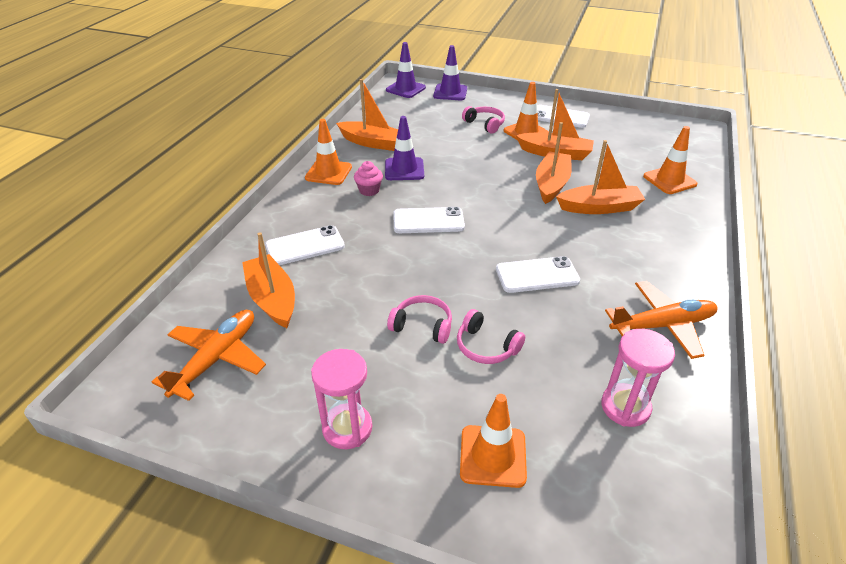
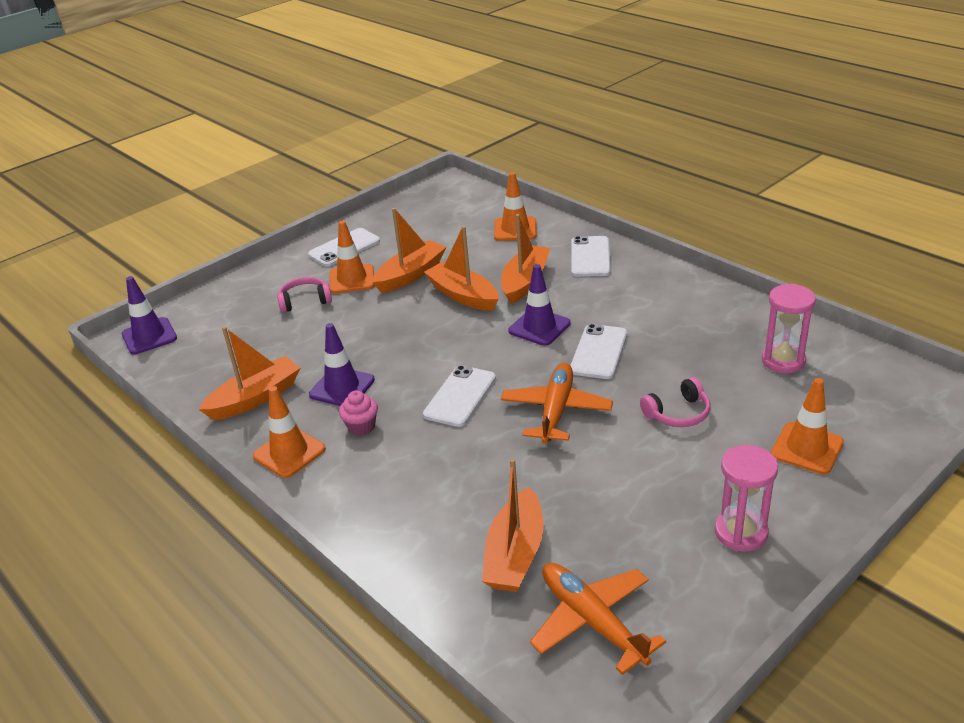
camera: 60 degrees left, 5 degrees down
orange boat [242,232,295,328] -> orange boat turned 75 degrees counterclockwise [482,458,544,592]
white phone [265,225,345,265] -> white phone moved to [571,236,611,277]
pink headphones [387,295,452,344] -> none
purple traffic cone [433,45,467,100] -> purple traffic cone moved to [508,264,571,346]
orange plane [605,281,718,359] -> orange plane moved to [501,363,613,444]

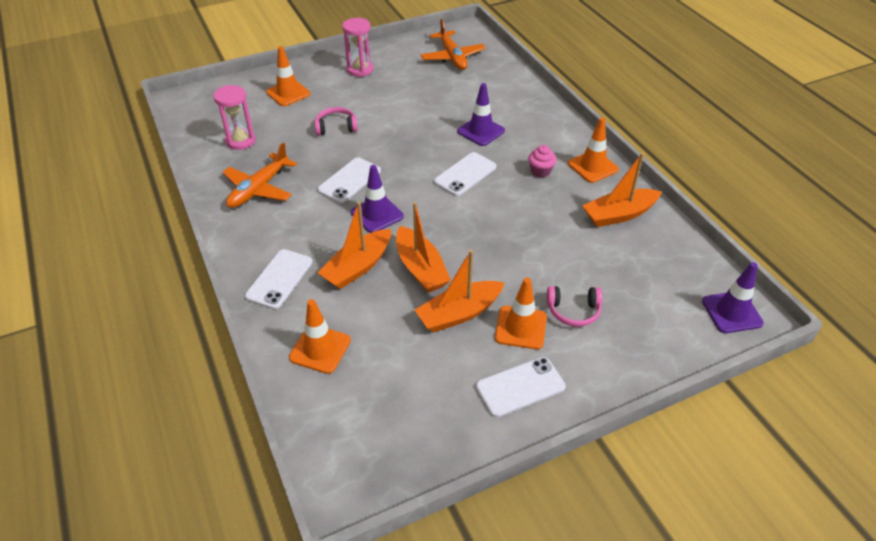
camera: 165 degrees left, 10 degrees up
purple traffic cone [309,323,375,406] -> purple traffic cone moved to [457,83,505,146]
orange boat [482,458,544,592] -> none
orange plane [501,363,613,444] -> orange plane moved to [223,142,297,208]

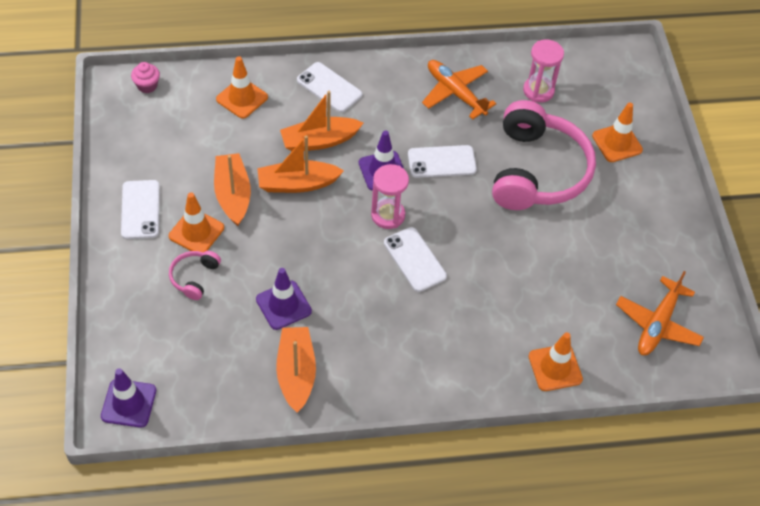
camera: 105 degrees right, 10 degrees up
pink headphones [314,107,358,135] -> pink headphones [492,100,596,210], size x2.38
white phone [318,157,381,203] -> white phone turned 60 degrees counterclockwise [408,145,477,178]
orange boat [318,202,391,289] -> orange boat turned 75 degrees counterclockwise [280,91,363,151]
pink hourglass [342,18,374,77] -> pink hourglass moved to [371,164,409,229]
orange plane [420,19,486,70] -> orange plane turned 60 degrees counterclockwise [616,271,704,355]
purple traffic cone [457,83,505,146] -> purple traffic cone moved to [256,268,312,330]
pink cupcake [528,145,557,178] -> pink cupcake moved to [131,62,160,93]
orange traffic cone [568,118,619,183] -> orange traffic cone moved to [529,332,583,391]

